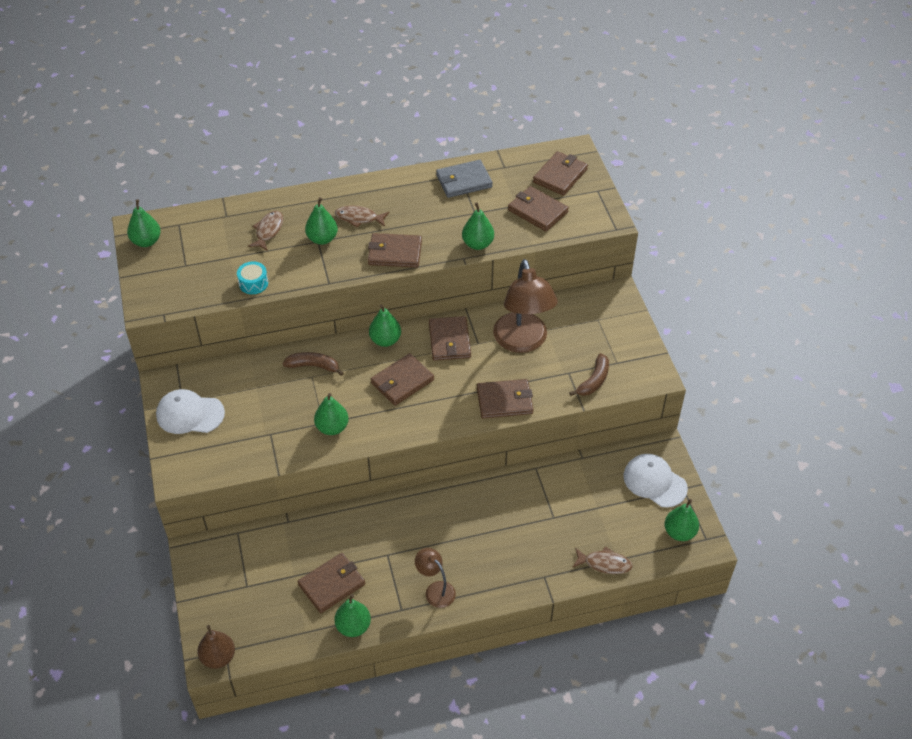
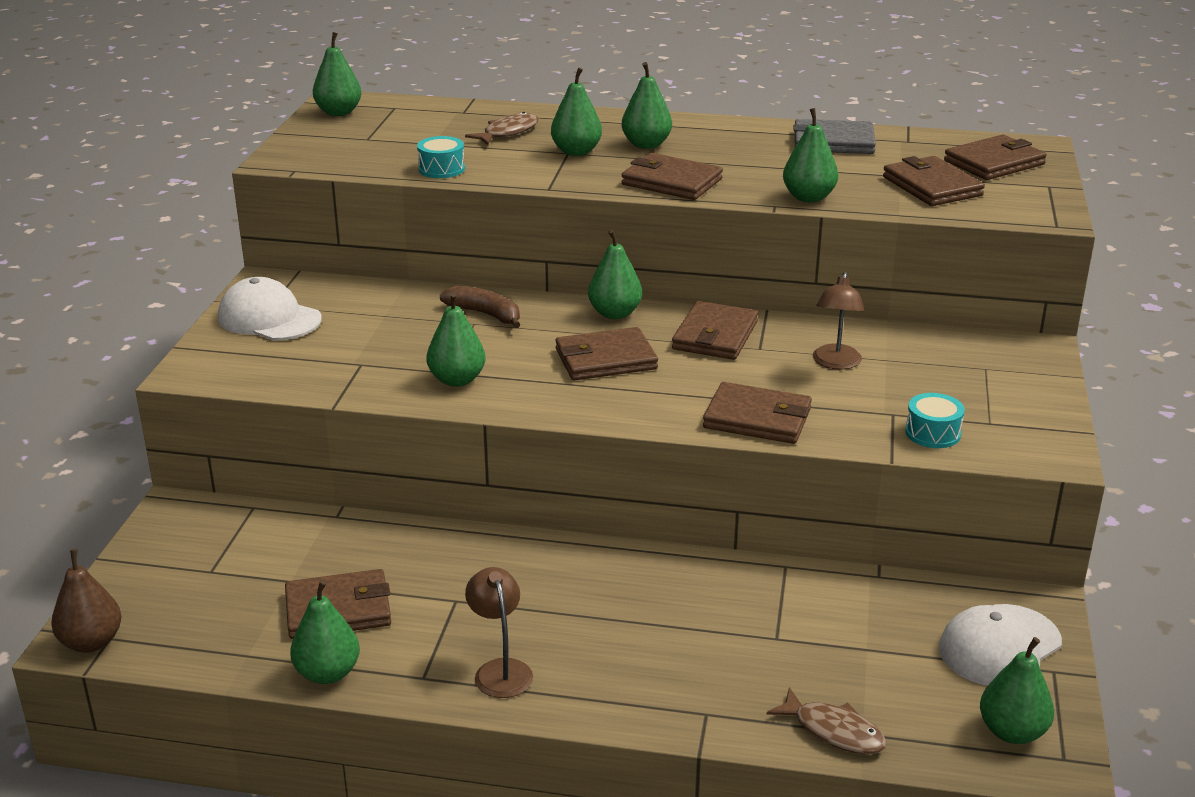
camera: 25 degrees right, 20 degrees down
brown fish [335,206,389,227] -> green pear [622,62,672,149]
brown lamp [493,259,558,353] -> brown lamp [813,272,864,370], size x0.51
brown banana [569,353,609,396] -> turquoise drum [905,393,965,448]
white cap [623,454,688,508] -> white cap turned 105 degrees counterclockwise [939,604,1062,686]

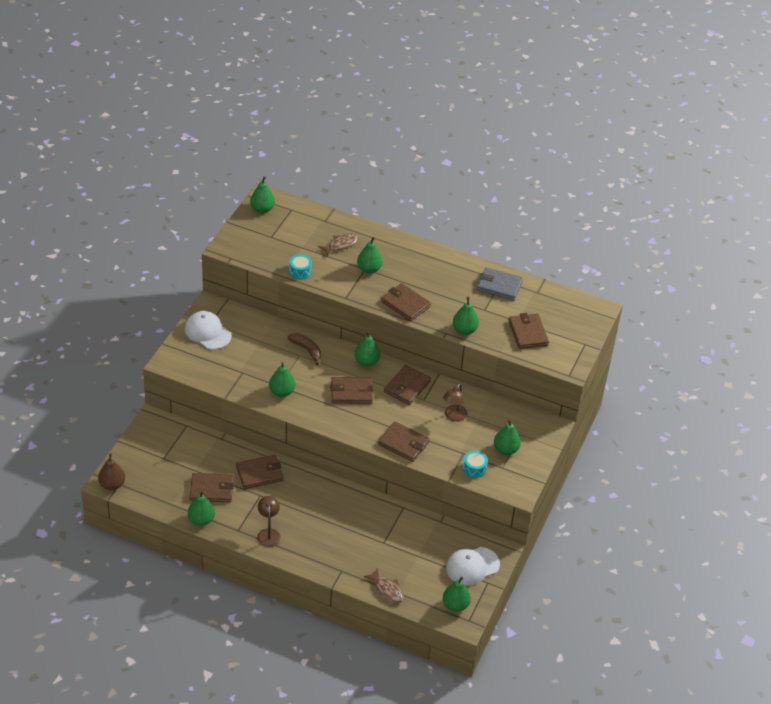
camera: 10 degrees right, 15 degrees up
green pear [622,62,672,149] -> green pear moved to [494,420,521,455]
brown wallet [944,135,1047,180] -> brown wallet moved to [236,455,284,489]

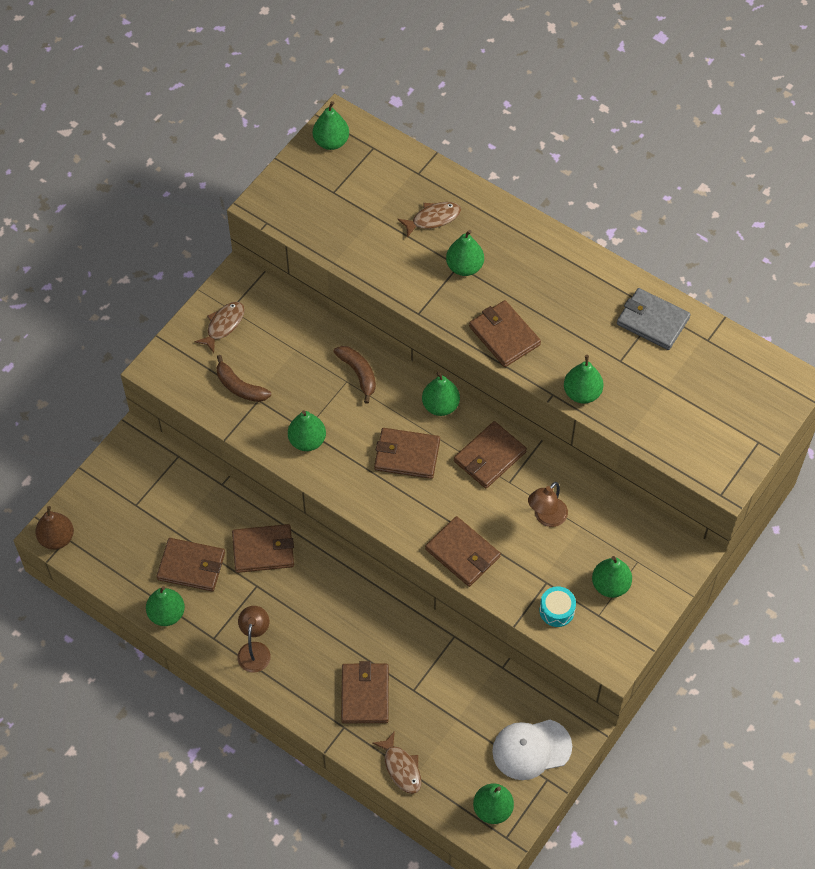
camera: 15 degrees right, 15 degrees up
white cap [185,311,232,350] -> brown fish [195,301,245,353]
turquoise drum [289,254,312,279] -> none
brown wallet [508,313,549,349] -> brown wallet moved to [341,661,389,723]
none -> brown banana [216,355,271,402]

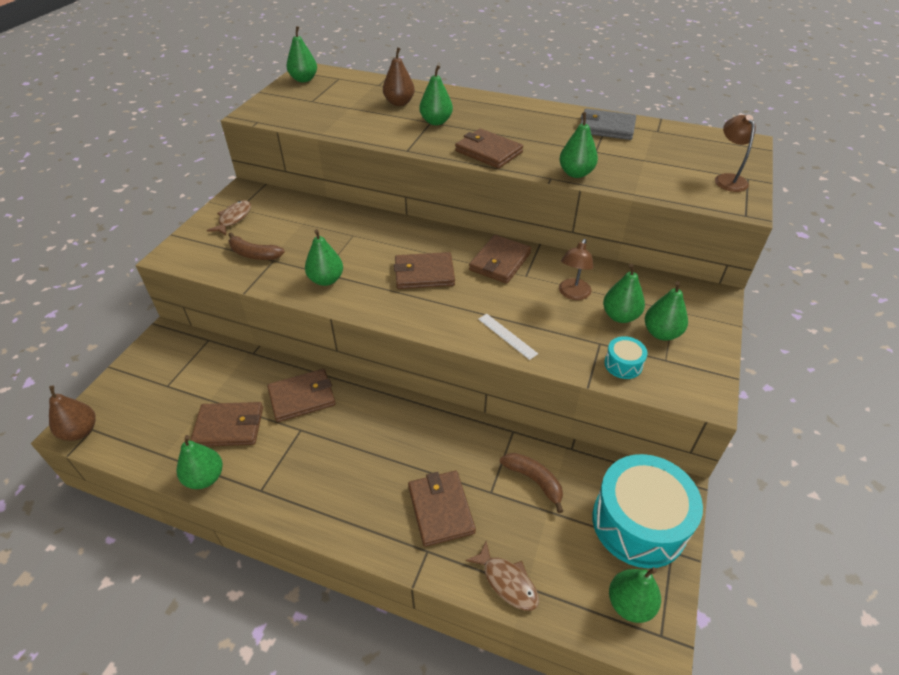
camera: 15 degrees left, 15 degrees down
brown lamp [238,606,271,672] -> brown lamp moved to [715,115,756,192]
brown banana [333,346,376,404] -> brown banana moved to [500,453,563,513]
brown fish [398,202,461,238] -> brown pear [383,47,415,106]
green pear [422,372,460,416] -> green pear moved to [603,264,645,323]
brown wallet [425,516,501,587] -> white ruler [478,314,538,360]
white cap [492,720,572,780] -> turquoise drum [592,454,703,568]

